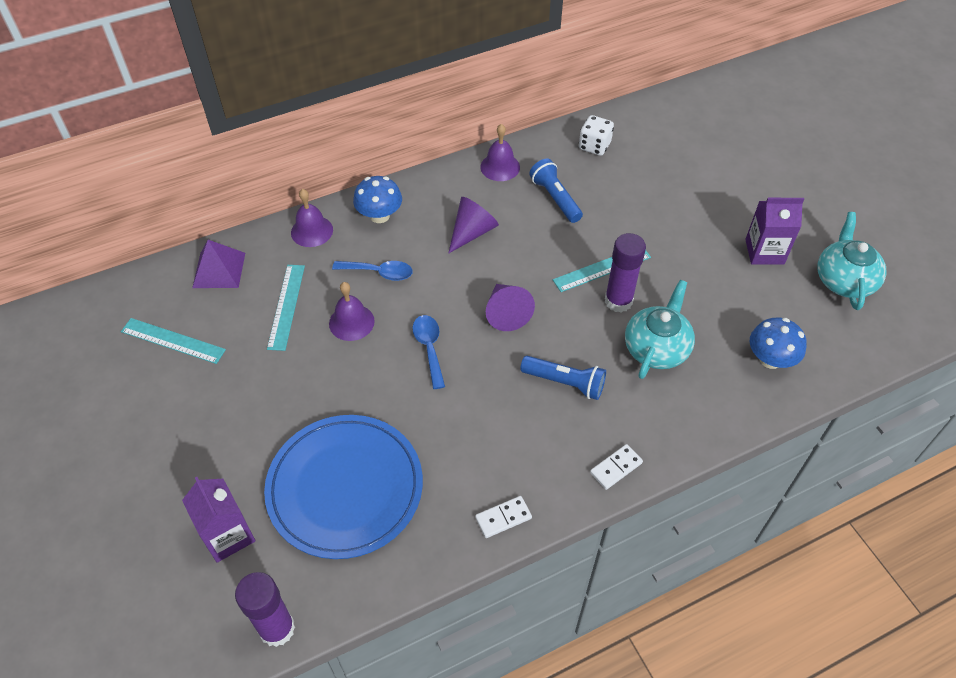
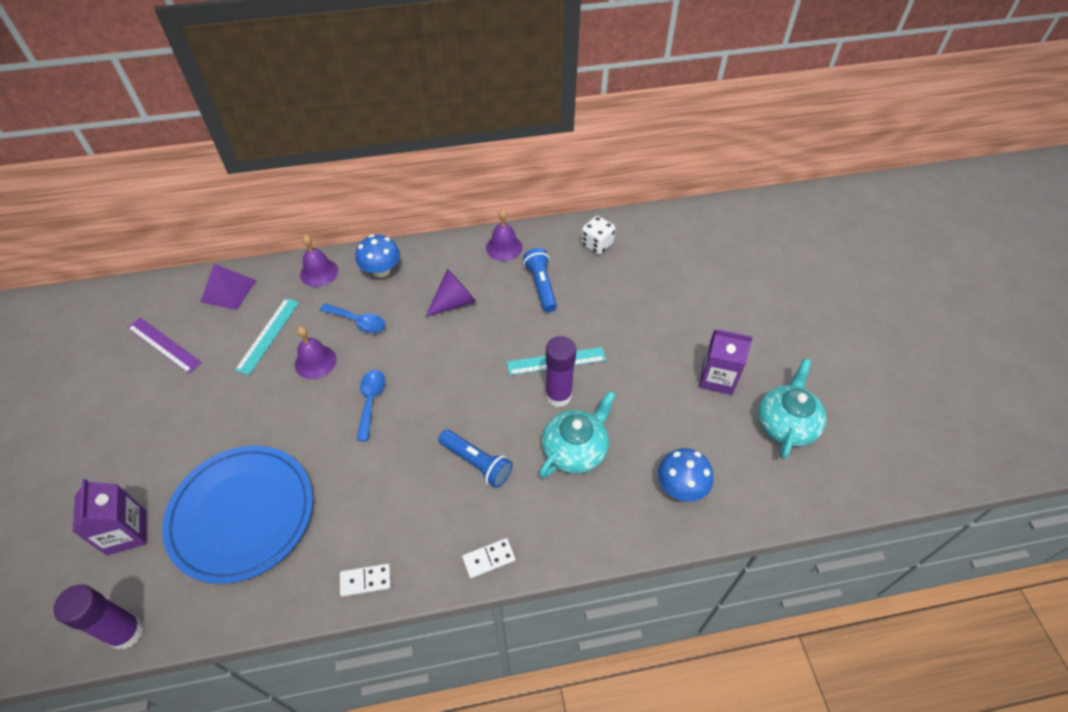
camera: 15 degrees right, 0 degrees up
turquoise ruler [121,318,226,364] -> purple ruler [127,317,202,374]
purple cone [486,284,535,331] -> none

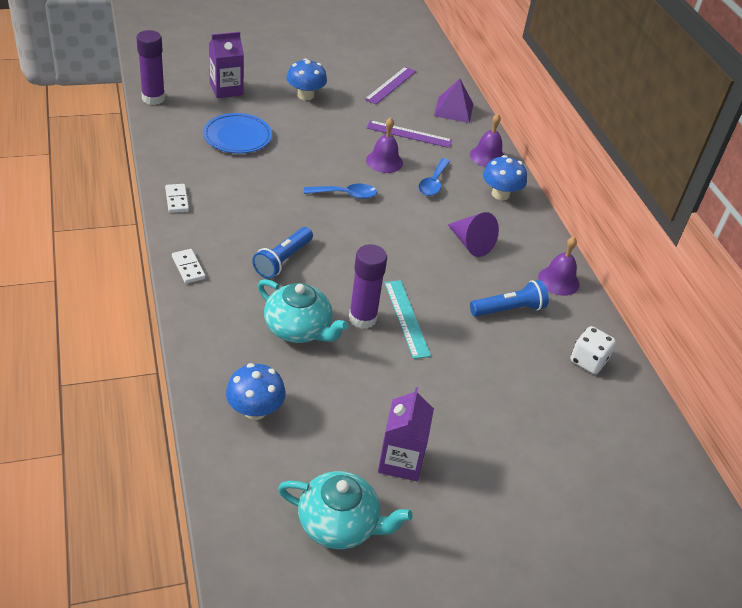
camera: 80 degrees right, 10 degrees down
blue plate [162,446,313,584] -> blue plate [203,113,272,153], size x0.61
turquoise ruler [235,298,299,375] -> purple ruler [367,120,452,148]
none -> blue mushroom [287,58,327,100]

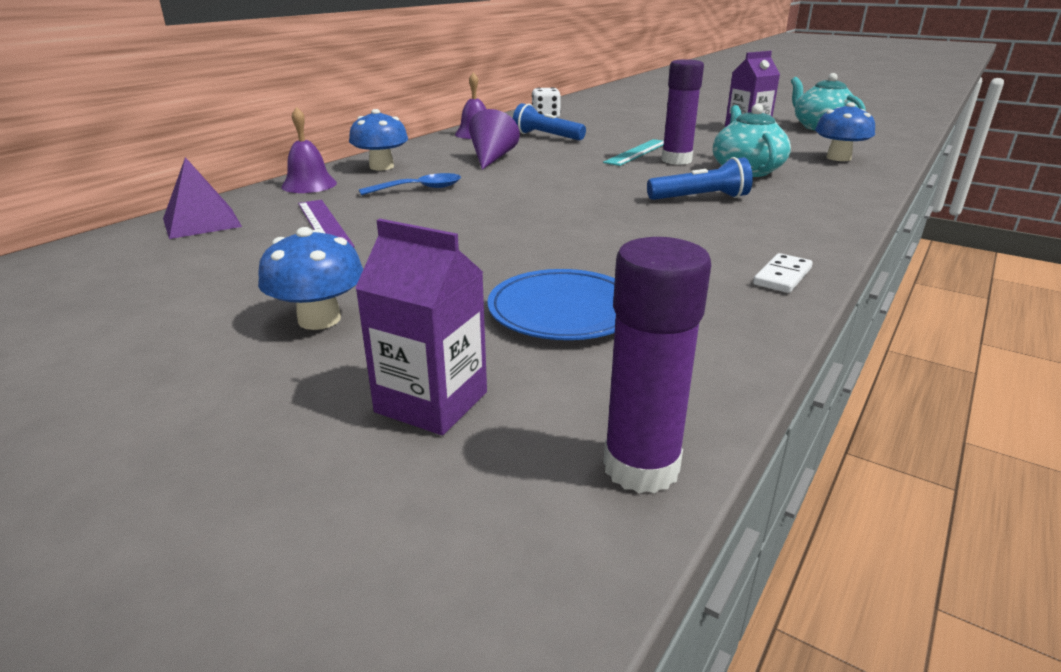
camera: 125 degrees left, 15 degrees down
white domino [172,249,206,284] -> none
blue spoon [304,184,377,199] -> none
purple ruler [365,67,416,104] -> none
purple bell [366,117,403,173] -> none

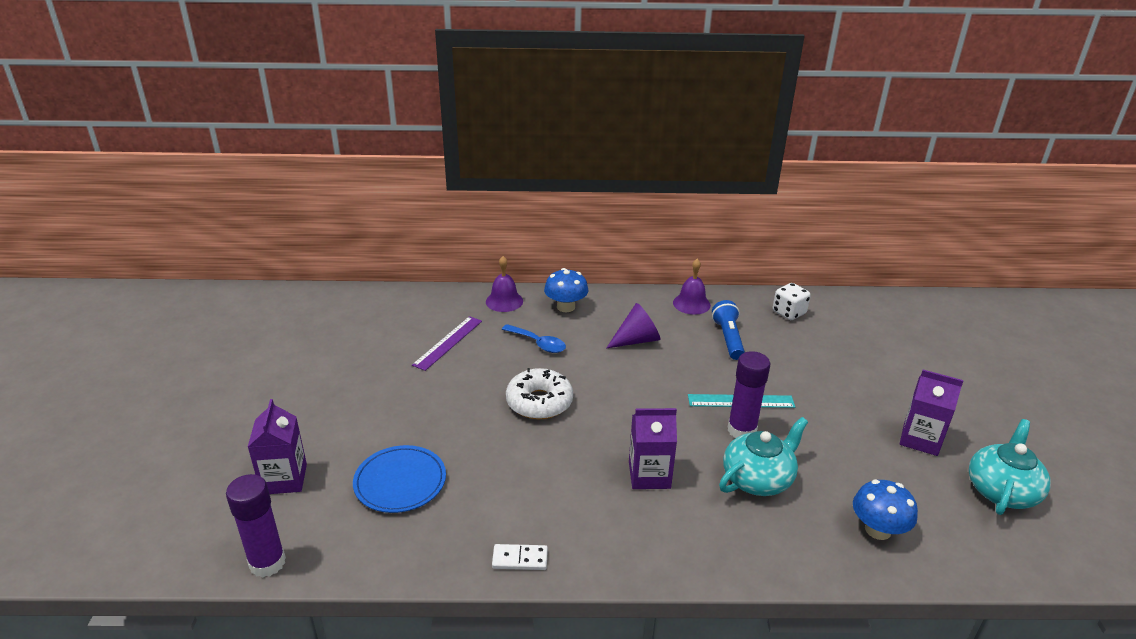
camera: 55 degrees right, 5 degrees up
purple pyramid [163,157,242,239] -> none
blue mushroom [258,227,363,330] -> none
blue flashlight [647,157,753,200] -> purple carton [629,408,677,489]
none -> white donut [506,368,573,420]

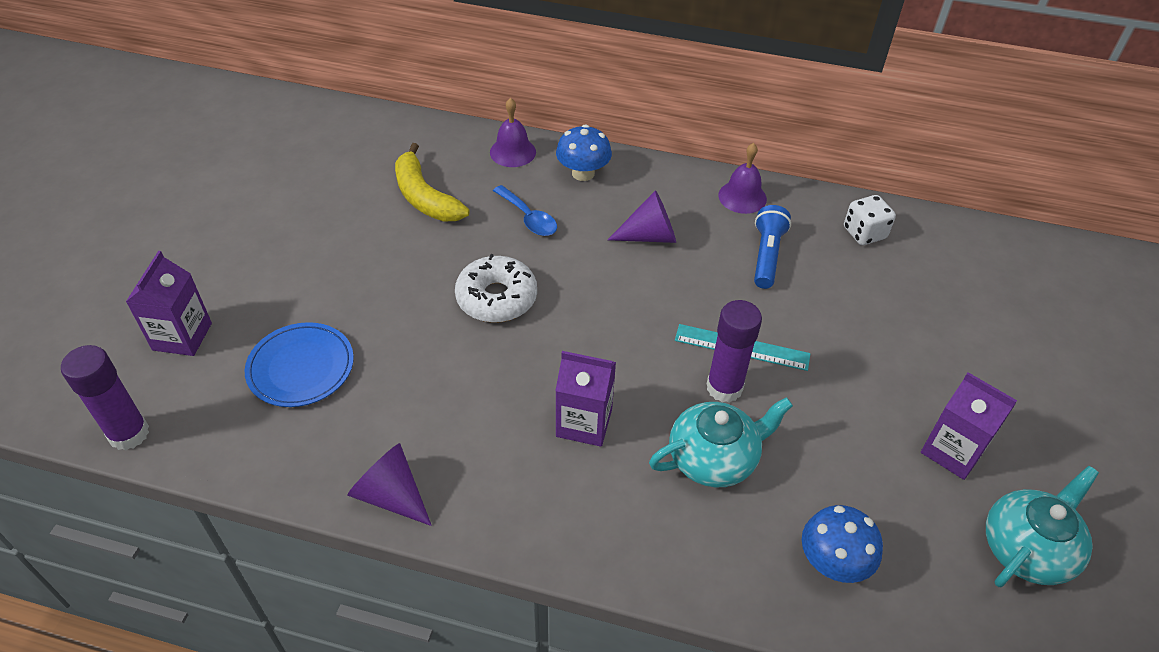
camera: 15 degrees right, 15 degrees up
purple ruler [412,316,482,371] -> yellow banana [395,143,470,222]
white domino [492,544,548,570] -> purple cone [347,443,432,526]

